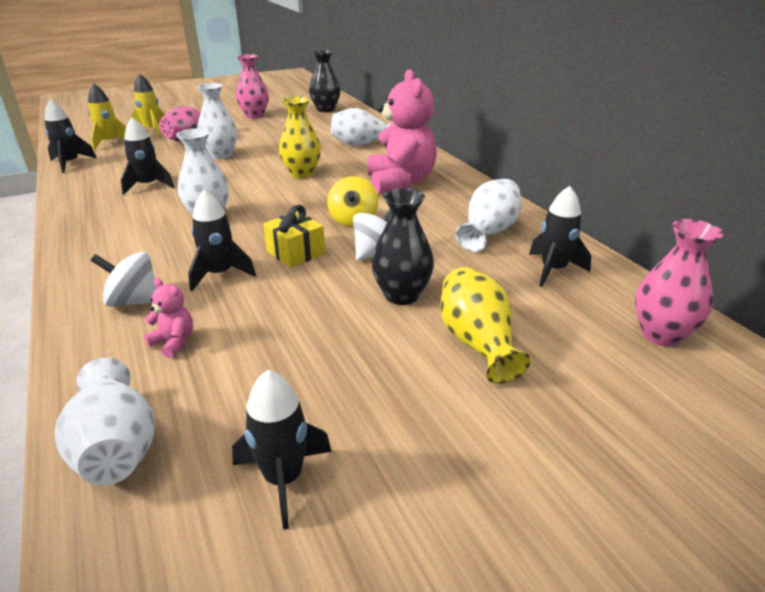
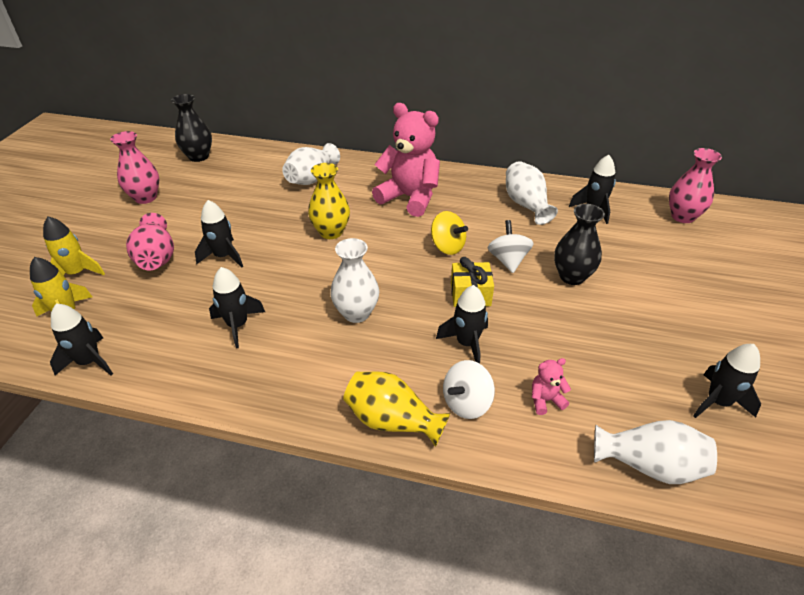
camera: 50 degrees left, 10 degrees up
white vase [197,83,237,159] -> black rocket [195,200,243,268]
yellow vase [440,267,531,384] -> yellow vase moved to [343,372,450,447]

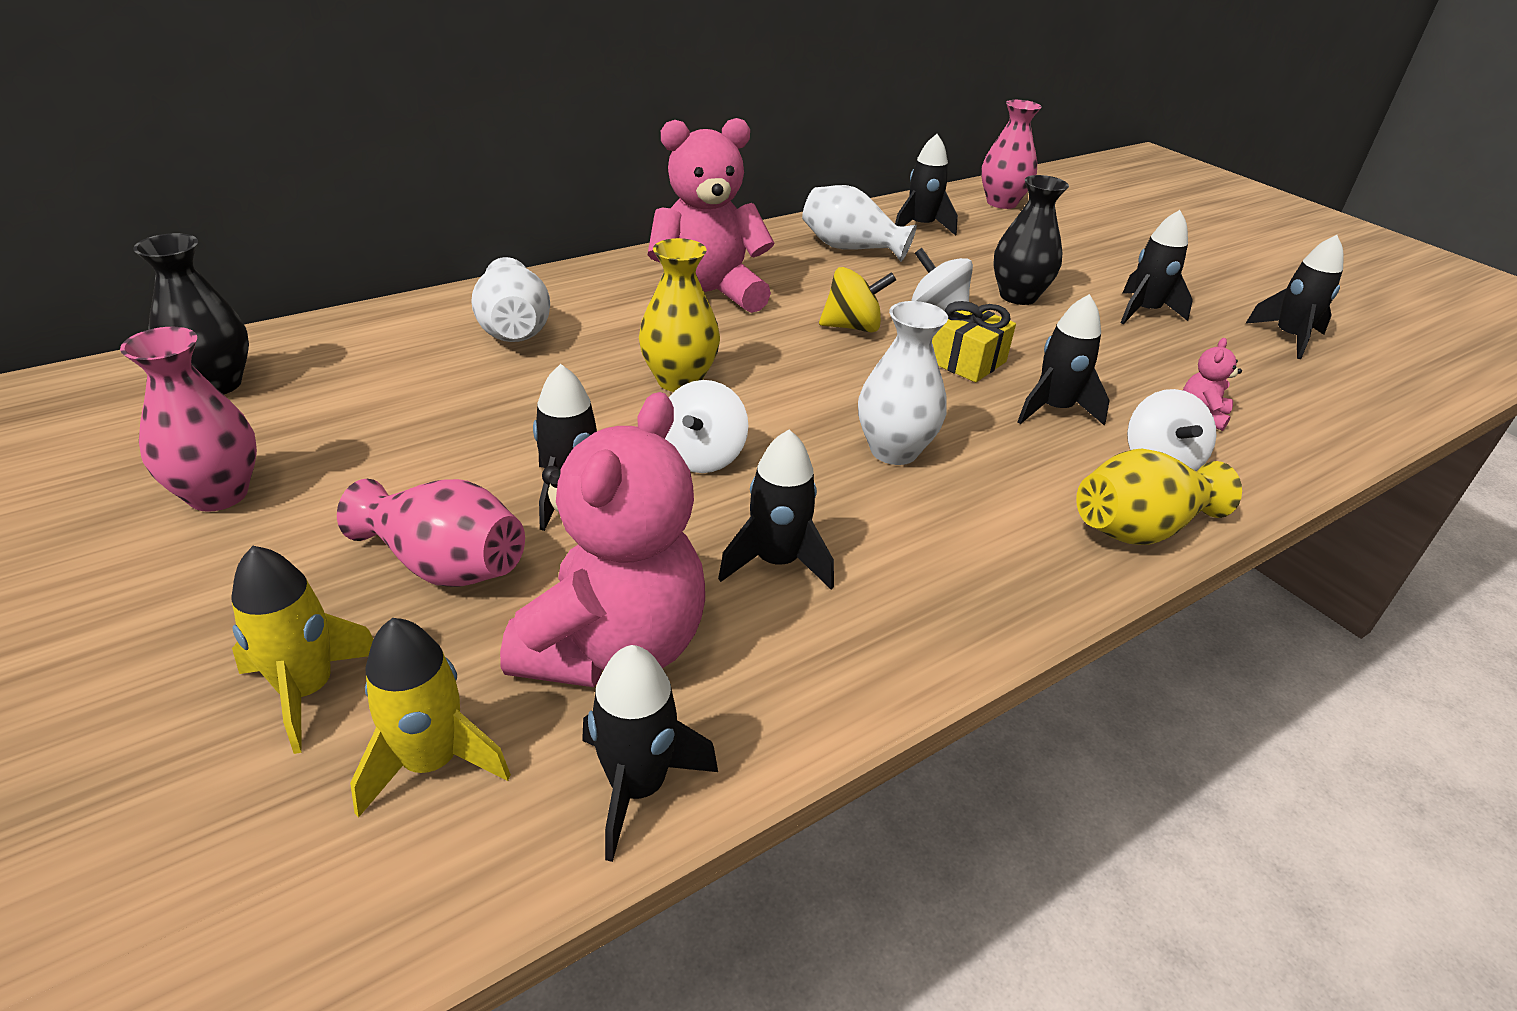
camera: 50 degrees left, 5 degrees down
white vase [594,420,717,484] -> none
none -> pink teddy bear [500,392,705,687]
none -> white spinning top [665,380,748,473]
none -> black rocket [1120,210,1193,324]

